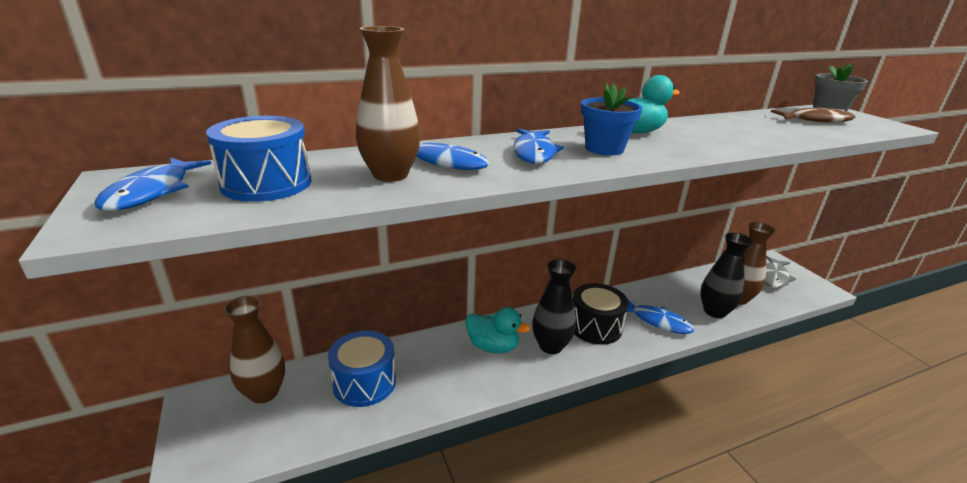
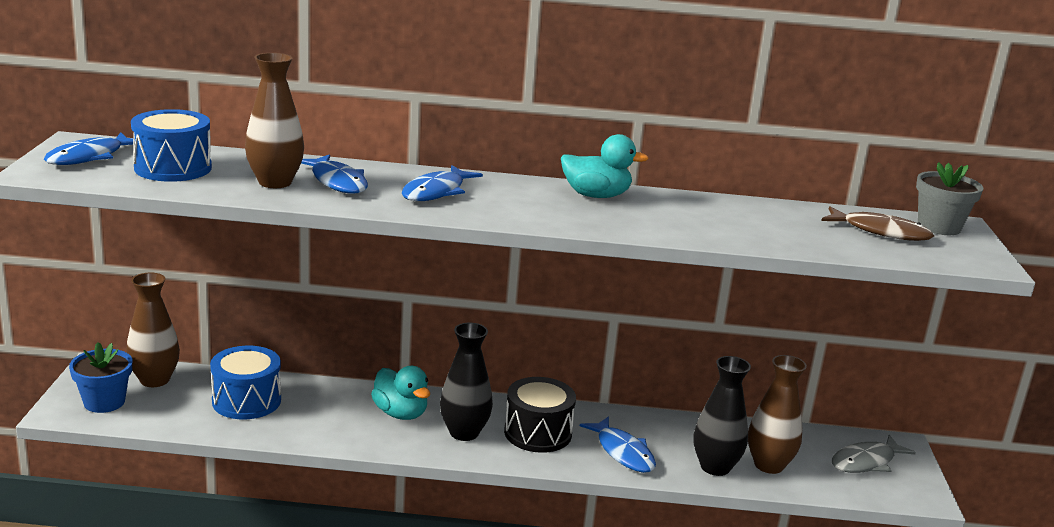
camera: 25 degrees right, 5 degrees down
blue flower pot [581,83,643,156] -> blue flower pot moved to [69,342,132,413]

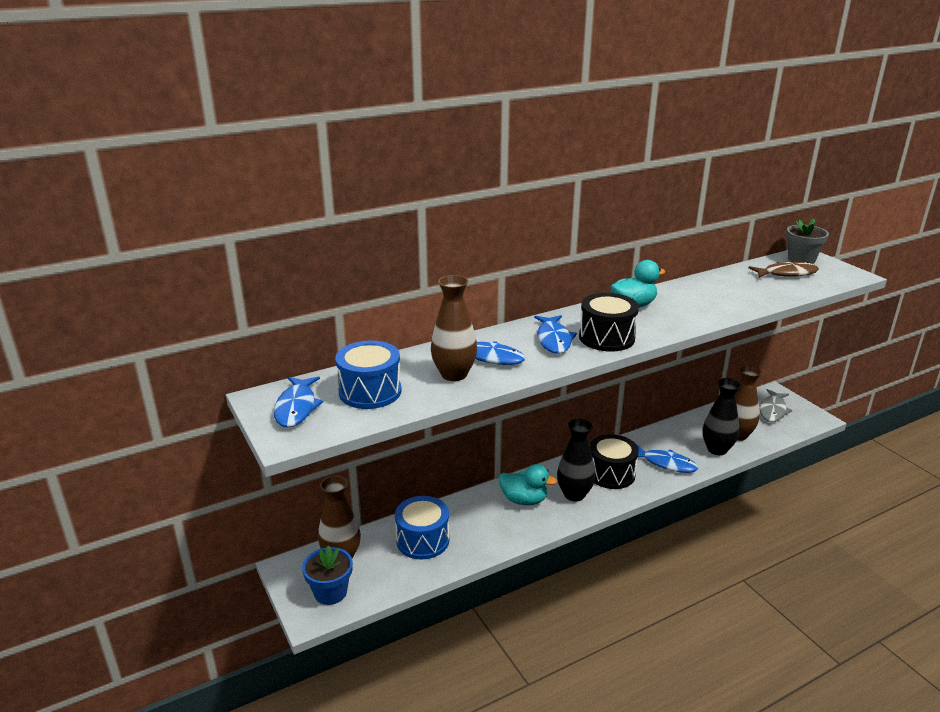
camera: 30 degrees left, 5 degrees up
none -> black drum [579,293,639,352]

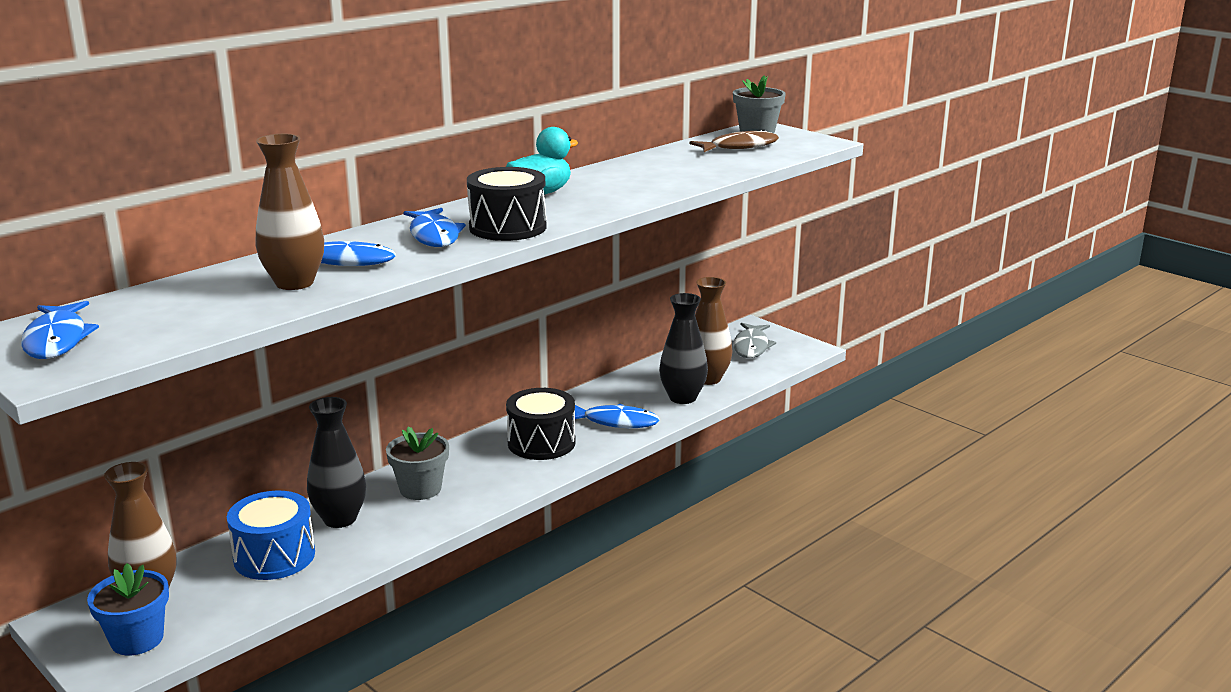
camera: 15 degrees left, 5 degrees down
blue drum [335,341,402,409] -> none
turquoise duck [499,464,557,505] -> grey flower pot [386,426,449,500]
black vase [557,419,595,501] -> black vase moved to [307,397,366,528]

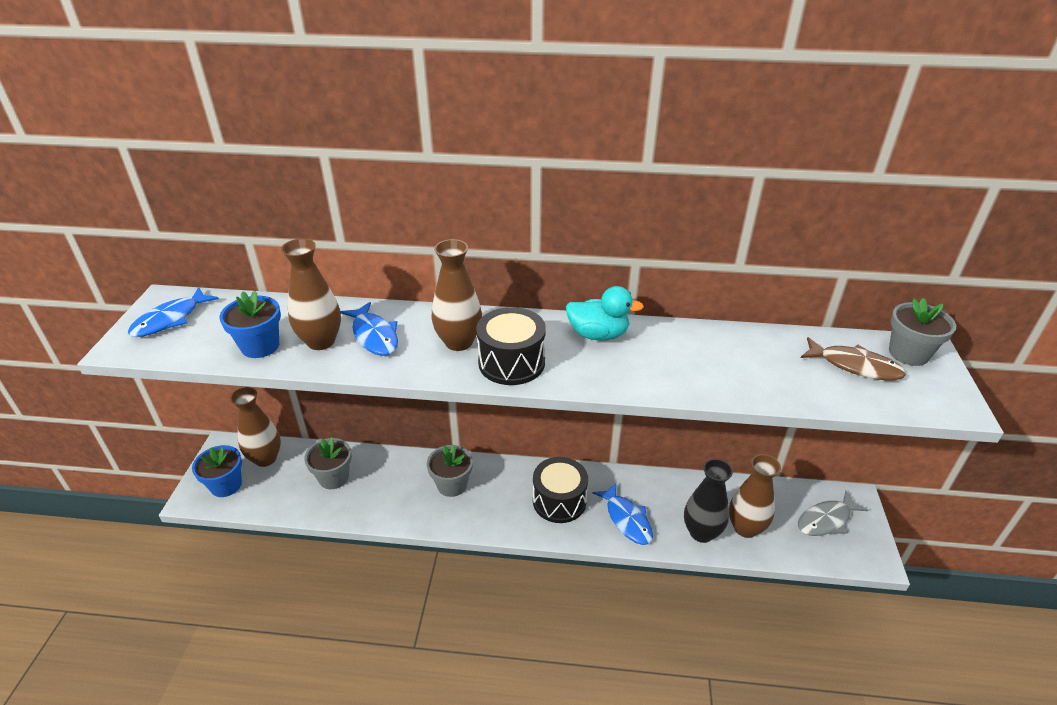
camera: 50 degrees right, 15 degrees up
blue drum [227,491,315,580] -> grey flower pot [304,437,352,489]
black vase [307,397,366,528] -> none
blue fish [403,208,466,247] -> brown vase [431,239,482,351]
none -> blue flower pot [219,291,281,358]

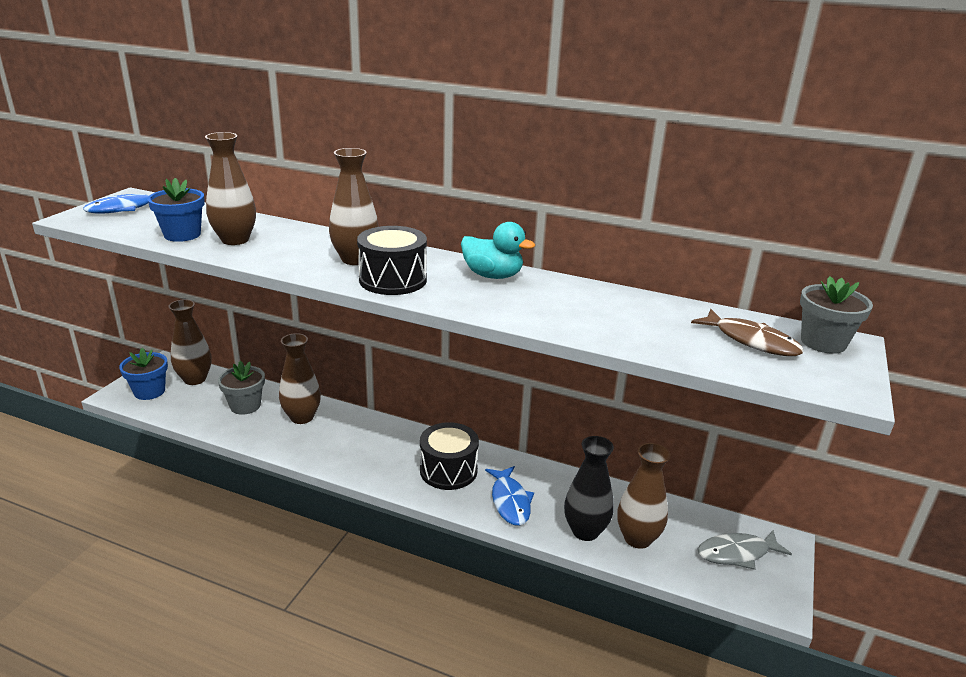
camera: 15 degrees right, 10 degrees down
blue fish [341,302,398,356] -> none
grey flower pot [427,444,473,497] -> none
none -> brown vase [279,333,321,424]

